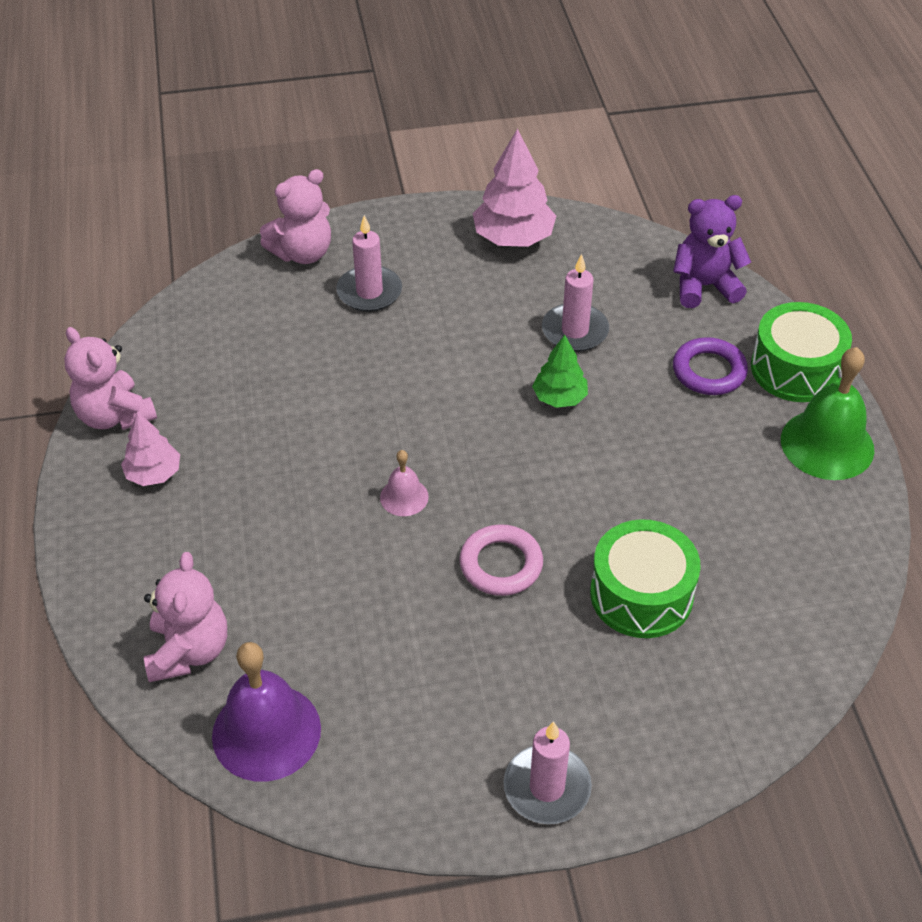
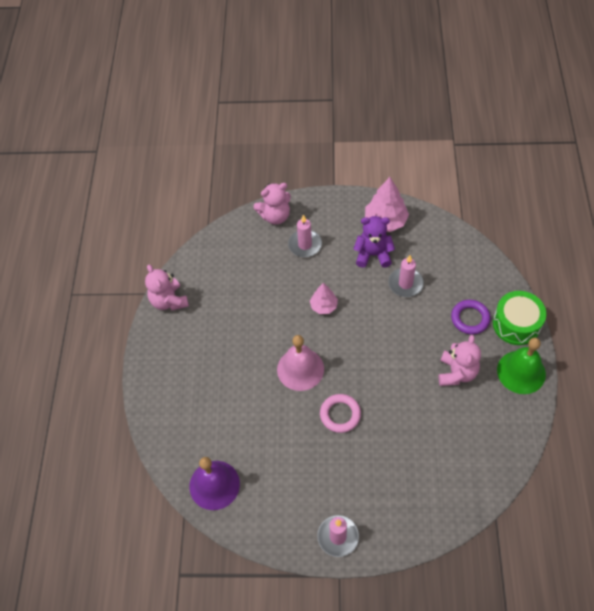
camera: 15 degrees right, 10 degrees up
pink tree [121,411,180,486] -> pink tree moved to [310,283,338,314]
pink teddy bear [144,552,227,682] -> pink teddy bear moved to [438,335,481,386]
pink bell [380,450,429,516] -> pink bell [277,335,324,391], size x1.96
green tree [532,335,588,408] -> none
green drum [590,519,701,638] -> none
purple teddy bear [673,195,751,308] -> purple teddy bear moved to [353,216,395,268]

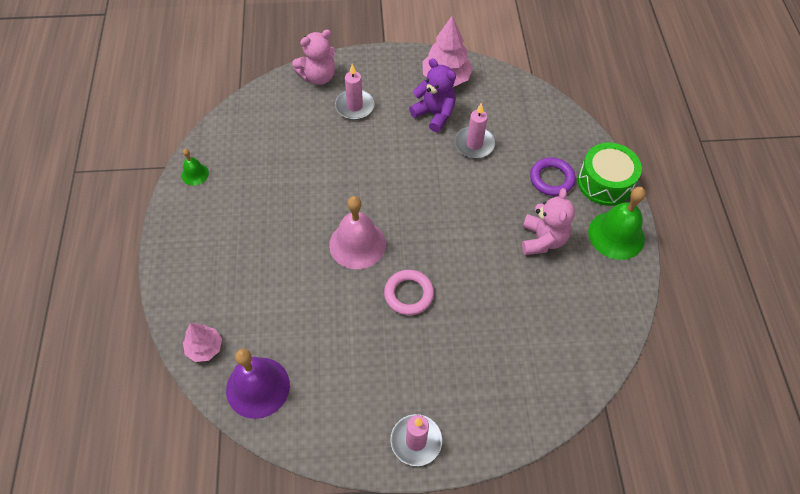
camera: 10 degrees left, 0 degrees up
pink teddy bear [145,265,189,311] -> green bell [181,149,209,185]
pink tree [310,283,338,314] -> pink tree moved to [183,323,222,362]
purple teddy bear [353,216,395,268] -> purple teddy bear turned 45 degrees clockwise [409,58,456,132]

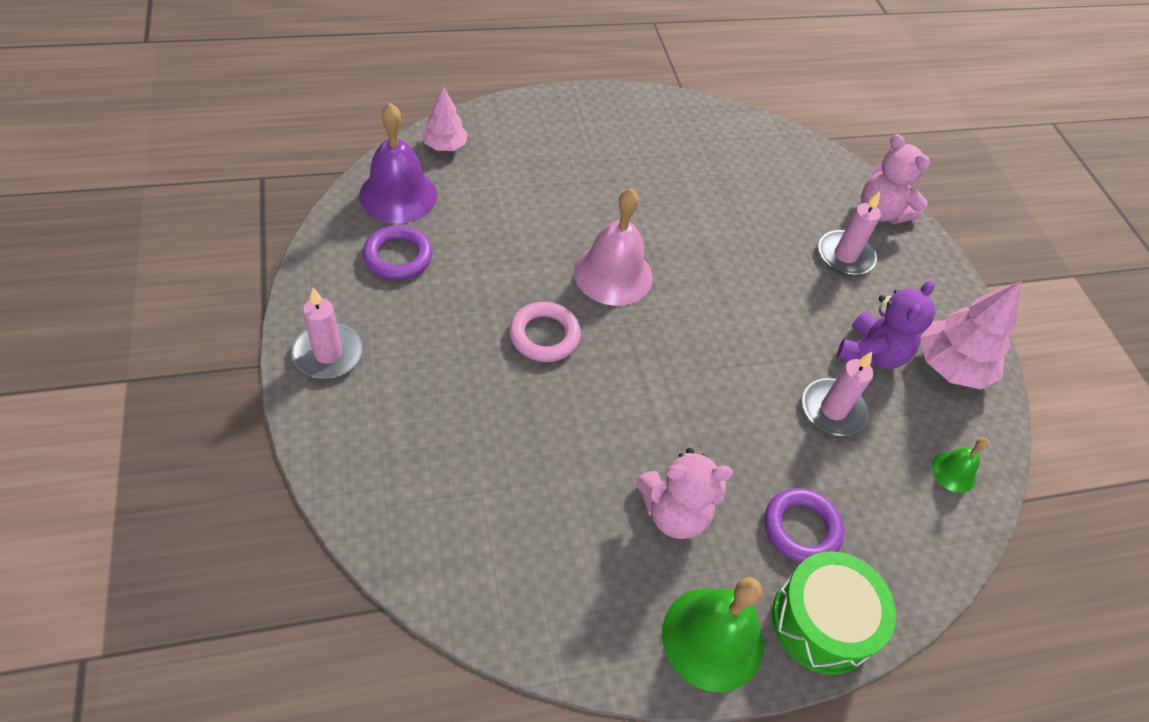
camera: 75 degrees right, 5 degrees down
green bell [181,149,209,185] -> green bell moved to [931,438,989,493]
none -> purple ring [363,225,432,280]

